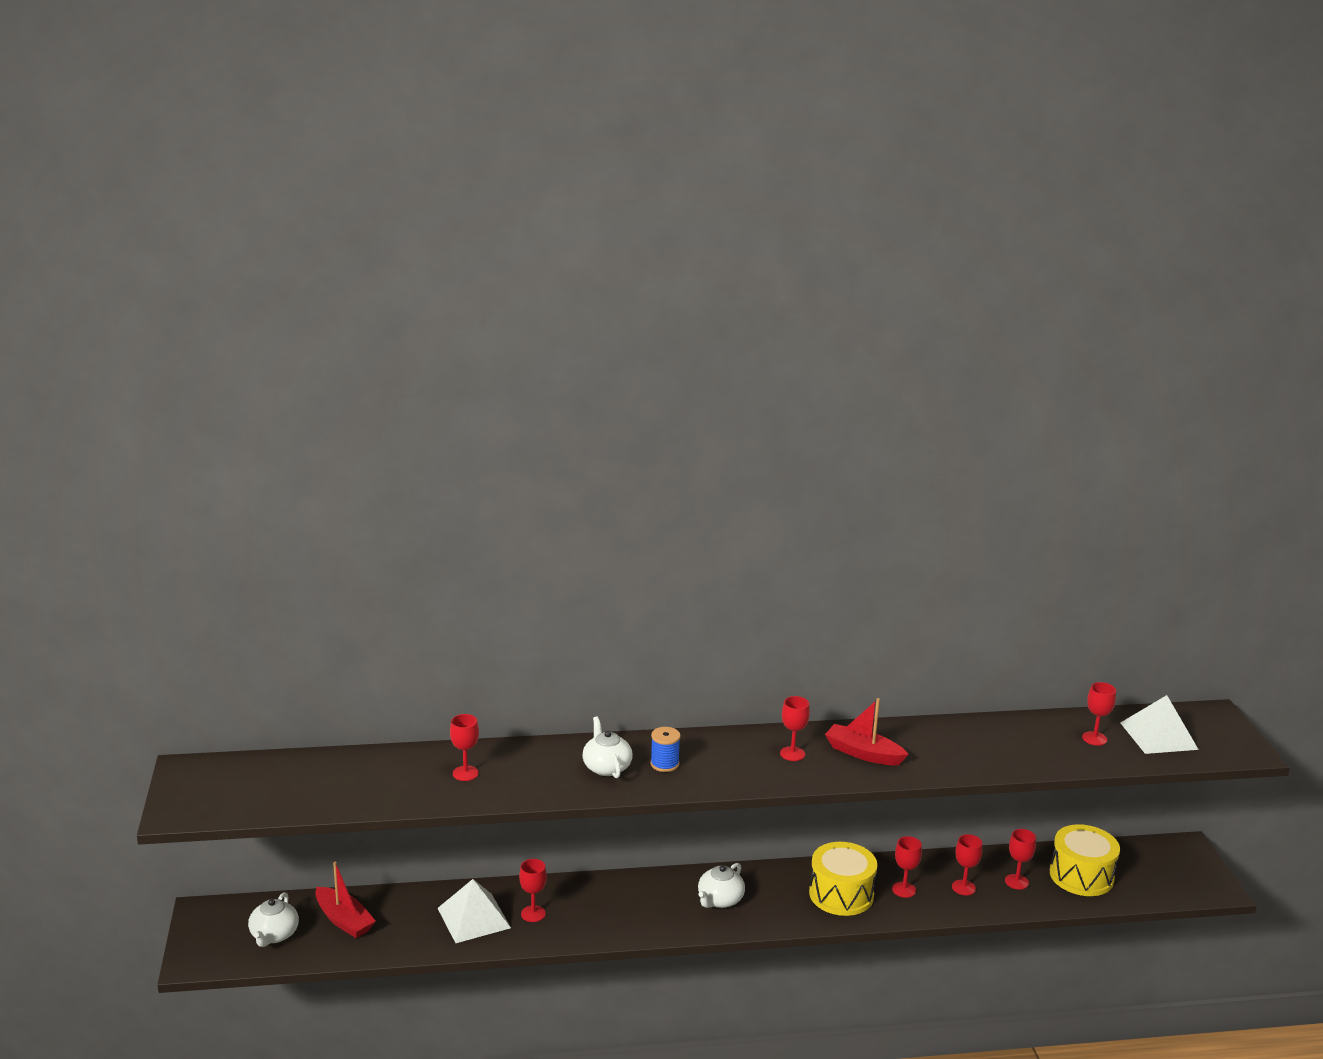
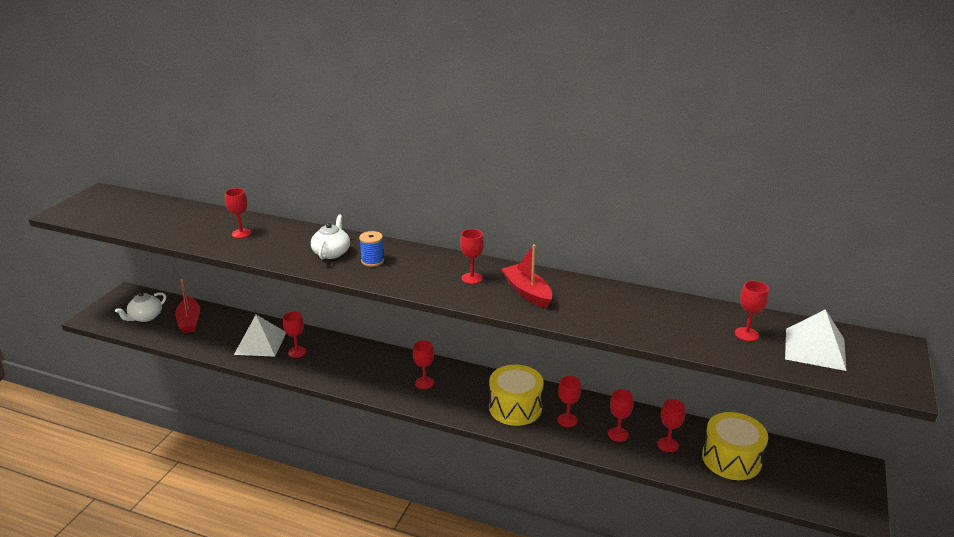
camera: 30 degrees right, 5 degrees up
white teapot [698,863,745,908] -> red goblet [413,341,434,389]

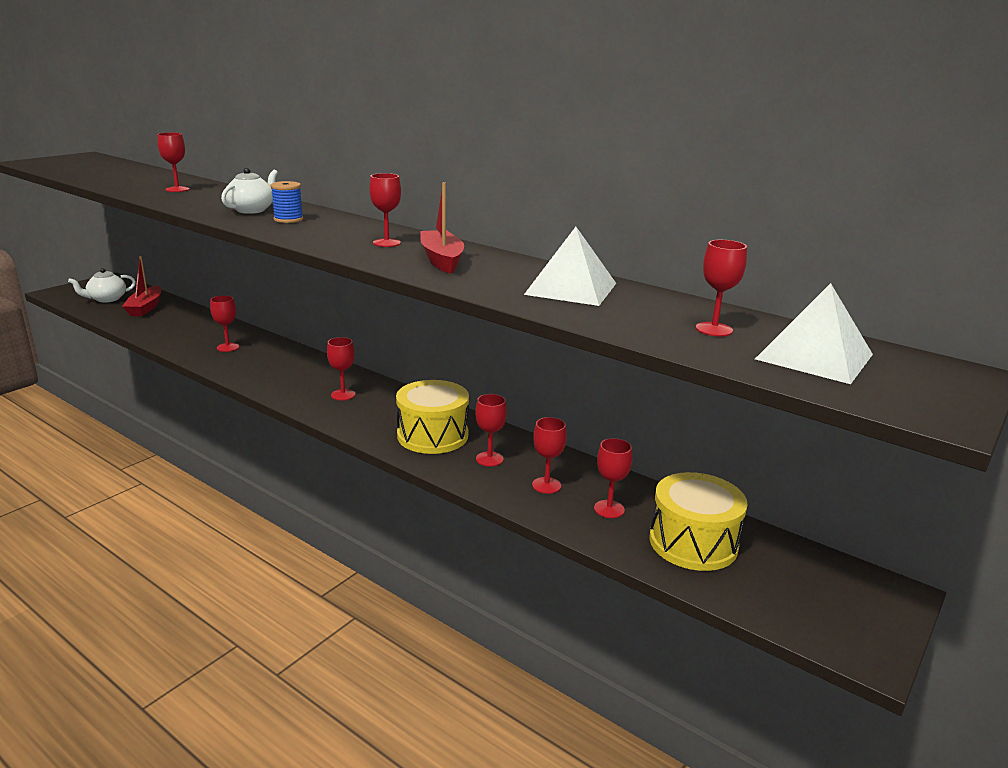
camera: 15 degrees right, 5 degrees down
white pyramid [234,315,286,357] -> white pyramid moved to [524,227,616,306]

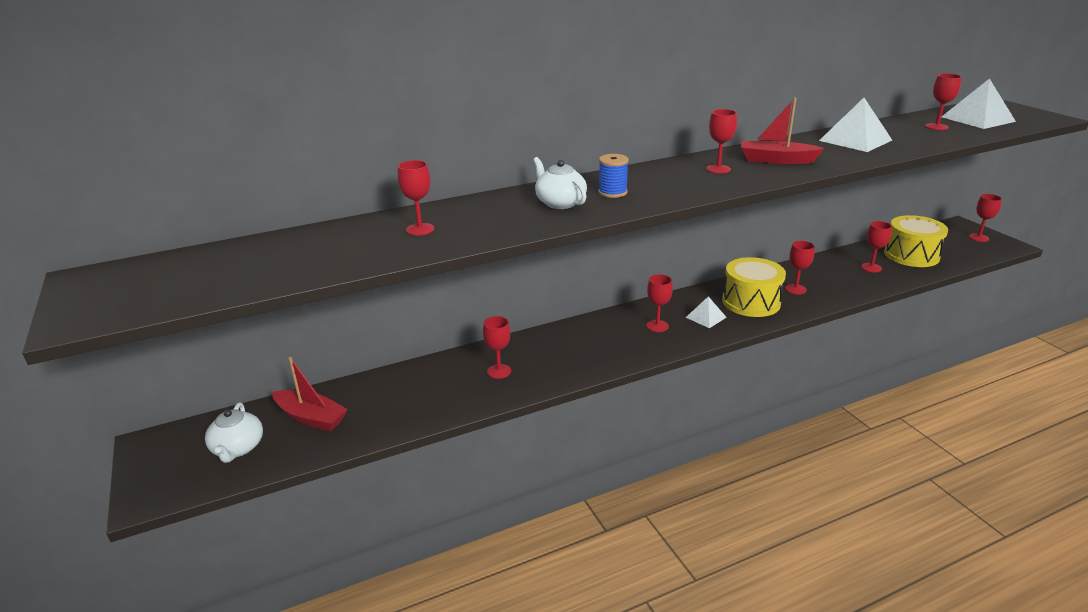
camera: 60 degrees left, 5 degrees up
red goblet [532,417,567,494] -> red goblet moved to [969,194,1002,242]
none -> white pyramid [686,296,727,328]

